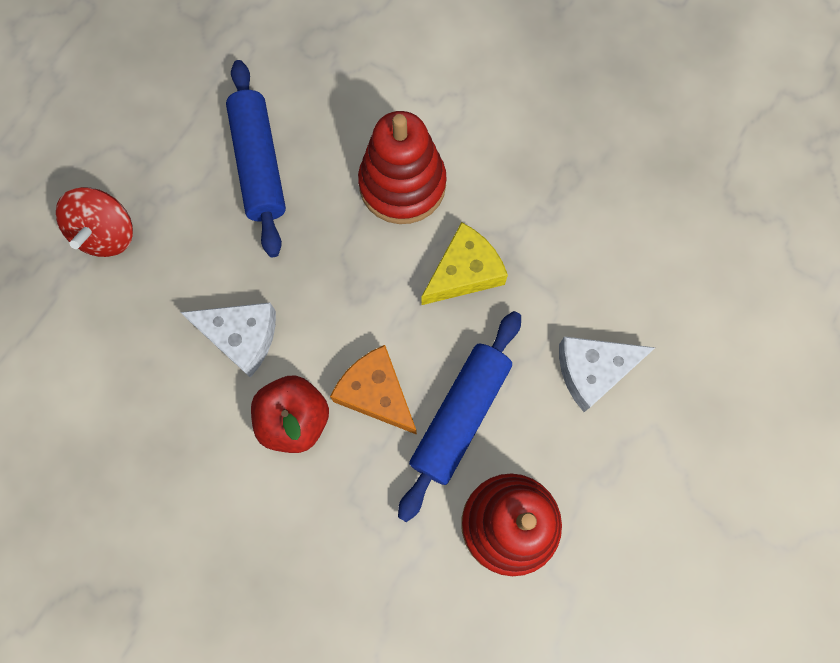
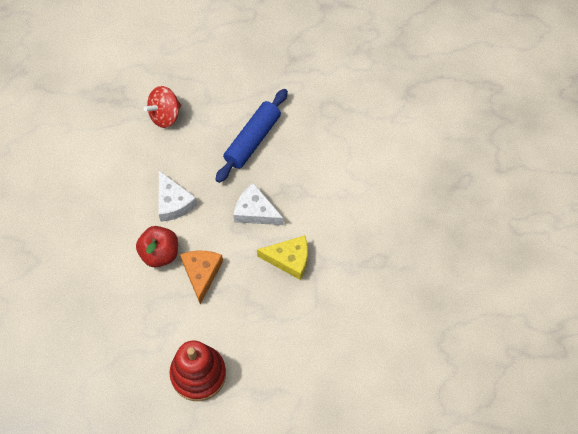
camera: 45 degrees right, 10 degrees down
red stacking toy [358,111,447,224] -> none
blue rolling pin [398,311,521,522] -> none
white cheese [559,336,655,412] -> white cheese moved to [234,183,284,225]

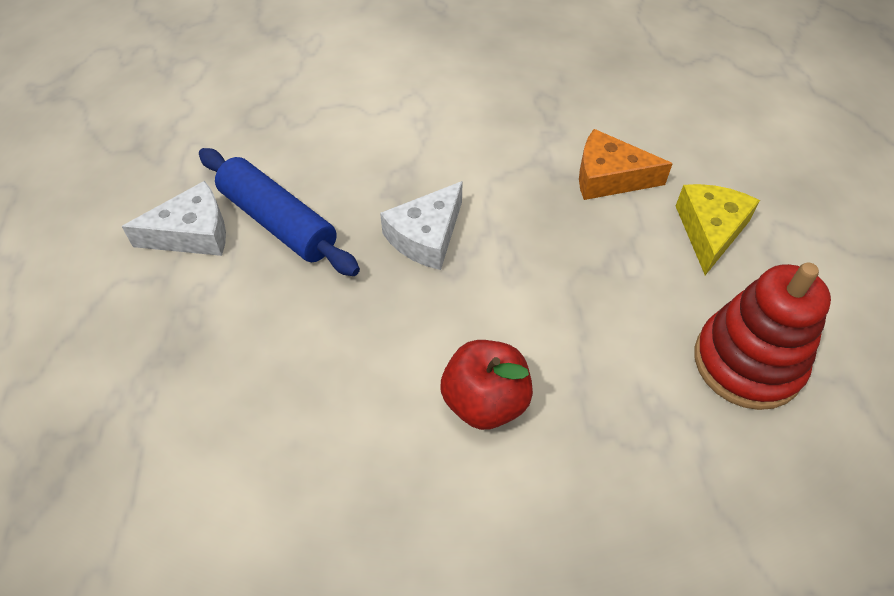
camera: 80 degrees left, 10 degrees down
red spinning top [144,86,181,128] -> none
white cheese [159,171,197,222] -> white cheese moved to [121,181,226,256]
orange cheese [180,251,223,304] -> orange cheese moved to [579,129,673,200]
yellow cheese [257,235,308,280] -> yellow cheese moved to [676,184,760,275]

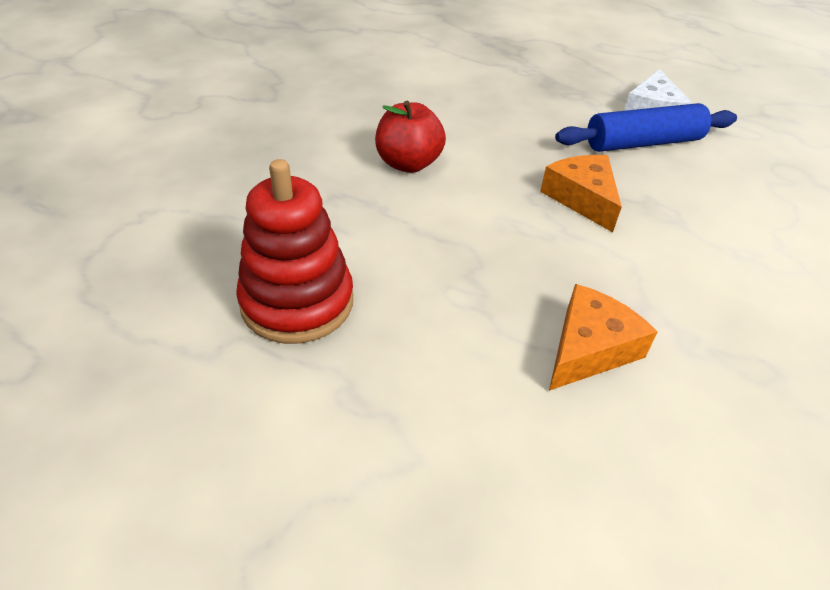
camera: 120 degrees right, 10 degrees down
white cheese [380,181,463,270] -> orange cheese [540,155,622,232]
yellow cheese [676,184,760,275] -> none

